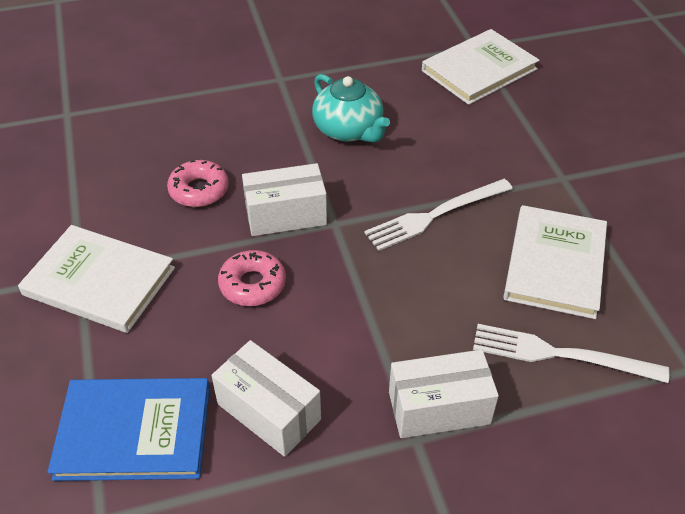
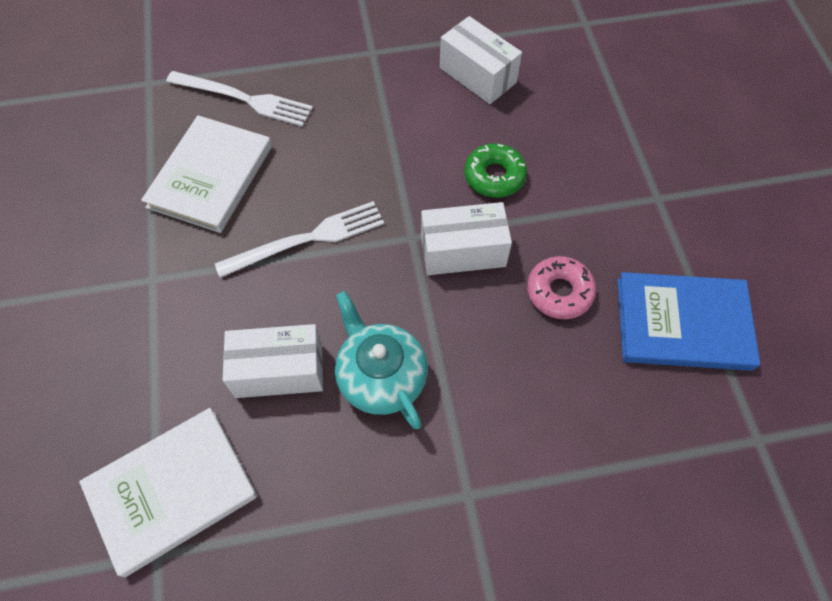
camera: 175 degrees left, 15 degrees up
white book [18,225,175,333] -> none
blue book [48,378,210,481] -> blue book moved to [617,272,760,371]
pink donut [218,250,286,306] -> green donut [464,143,527,198]
white box [389,350,499,438] -> white box moved to [223,324,323,398]

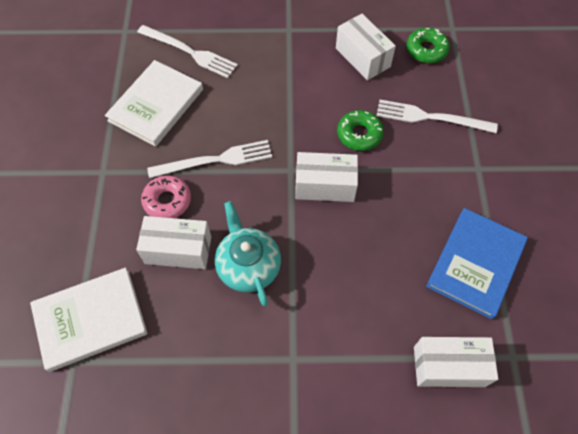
camera: 10 degrees right, 0 degrees up
pink donut [527,256,596,319] -> pink donut moved to [141,175,191,218]
blue book [617,272,760,371] -> blue book turned 75 degrees counterclockwise [426,208,528,319]
none -> white fork [377,100,498,133]
none -> green donut [406,28,450,63]
none -> white box [414,337,498,387]

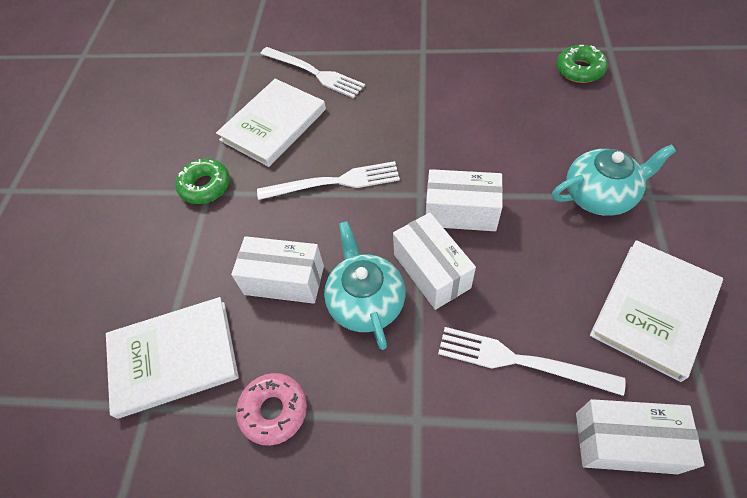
camera: 10 degrees right, 5 degrees down
pink donut [141,175,191,218] -> pink donut moved to [236,373,307,446]
white box [336,14,396,81] -> white box moved to [393,212,476,310]
green donut [337,110,384,151] -> green donut moved to [176,159,230,204]
white fork [377,100,498,133] -> white fork moved to [438,327,626,396]
blue book [426,208,528,319] -> white book [590,240,723,382]
none -> turquoise teapot [552,145,676,216]

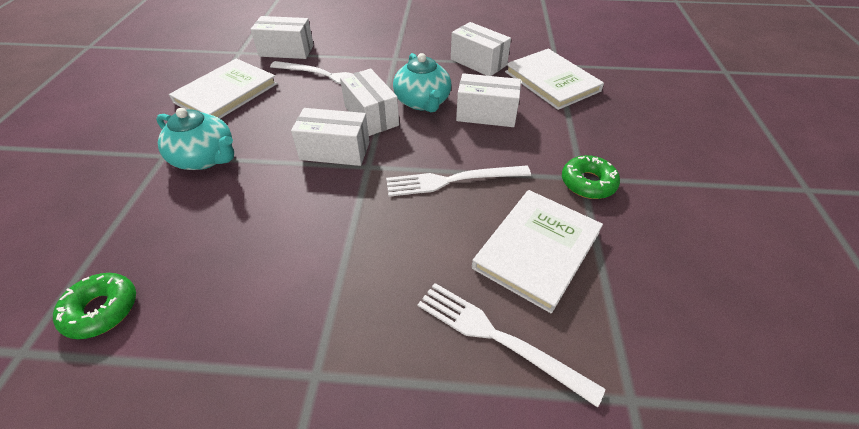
camera: 175 degrees right, 10 degrees down
white book [106,297,239,419] -> white book turned 75 degrees clockwise [505,49,604,110]
pink donut [236,373,307,446] -> white box [451,22,511,76]
turquoise teapot [552,145,676,216] -> turquoise teapot turned 135 degrees counterclockwise [156,108,234,170]

